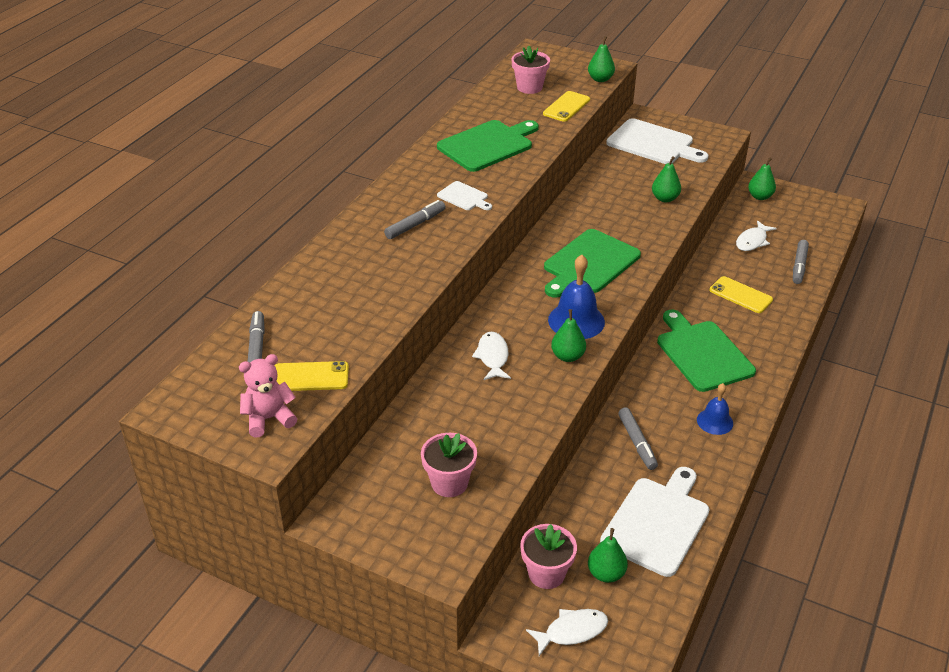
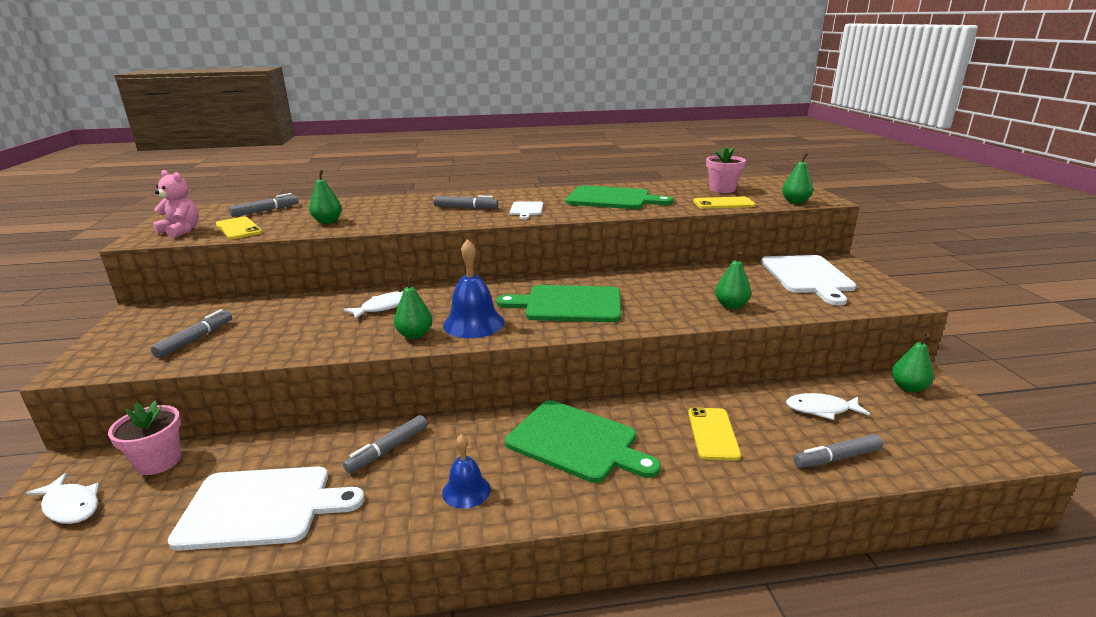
camera: 55 degrees right, 15 degrees down
pink flower pot [421,433,477,497] -> grey marker [151,309,232,358]
green pear [588,528,628,583] -> green pear moved to [309,170,342,224]
green cutting board [657,309,756,392] -> green cutting board turned 90 degrees clockwise [505,400,661,483]

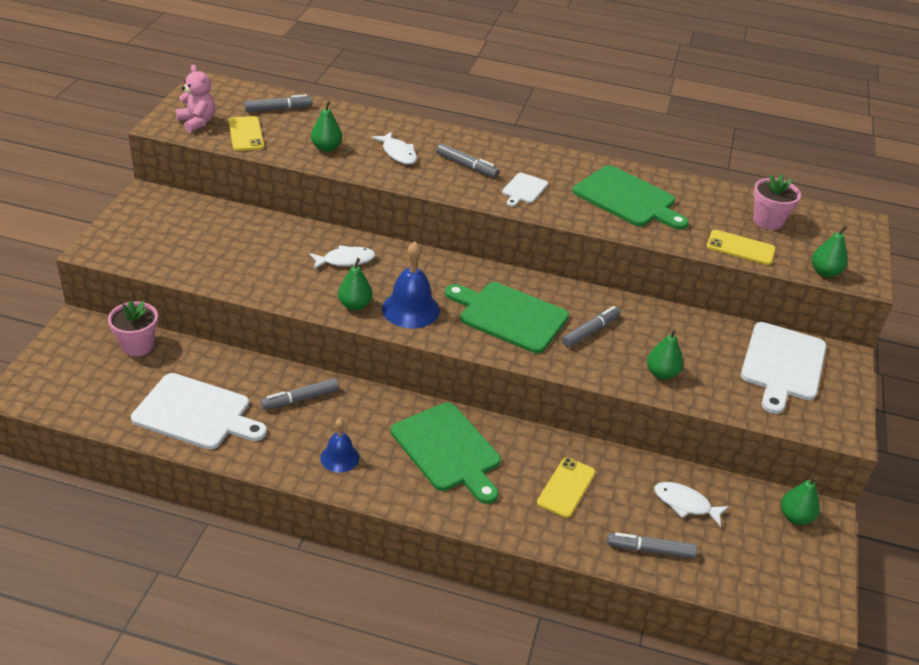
camera: 20 degrees right, 15 degrees up
white fish [26,473,99,524] -> white fish moved to [371,131,417,164]
grey marker [151,309,232,358] -> grey marker moved to [562,306,620,348]

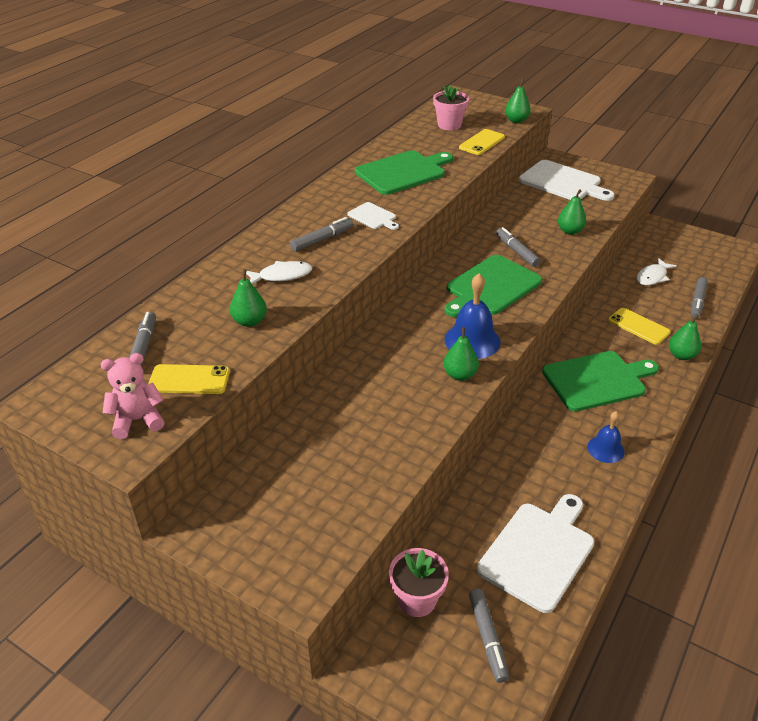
camera: 70 degrees left, 0 degrees up
grey marker [261,378,339,410] -> grey marker moved to [469,588,509,683]
white fish [309,245,375,269] -> none
green pear [781,476,820,525] -> green pear moved to [669,314,701,360]

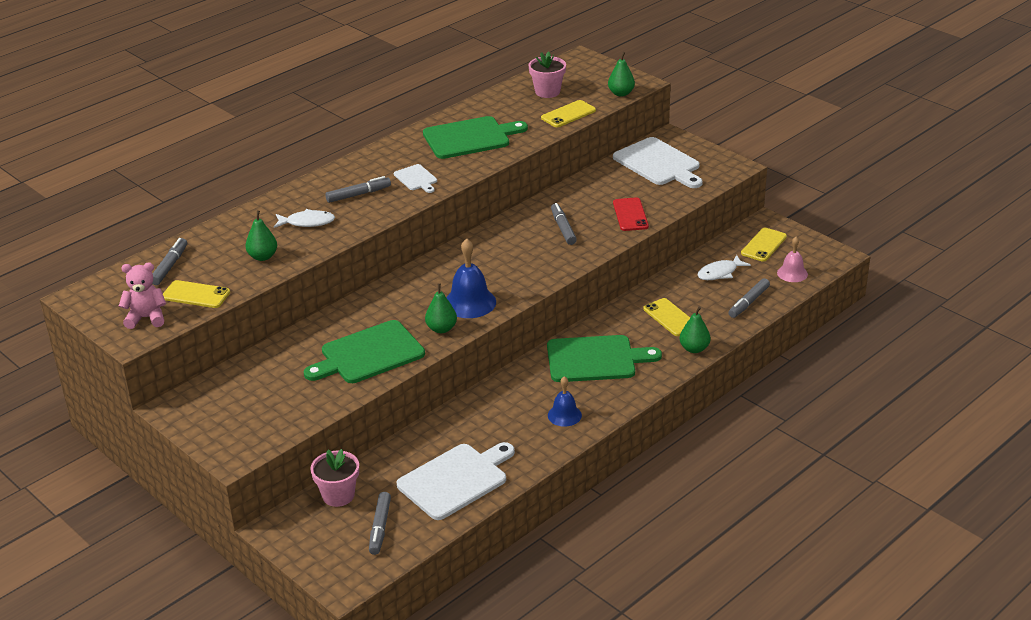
camera: 15 degrees right, 5 degrees down
green cutting board [445,255,542,317] -> green cutting board moved to [304,320,425,383]
green pear [558,189,586,235] -> red phone [613,197,649,231]
none -> yellow phone [741,228,787,262]
none -> pink bell [777,237,808,282]

